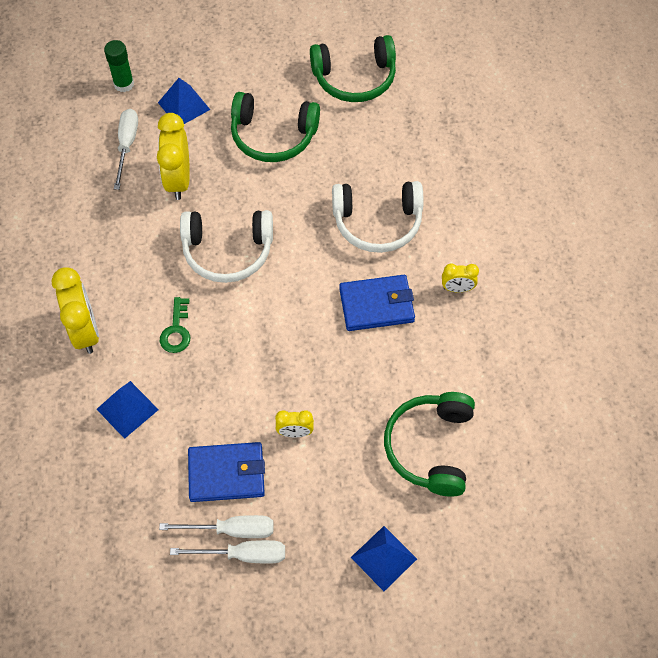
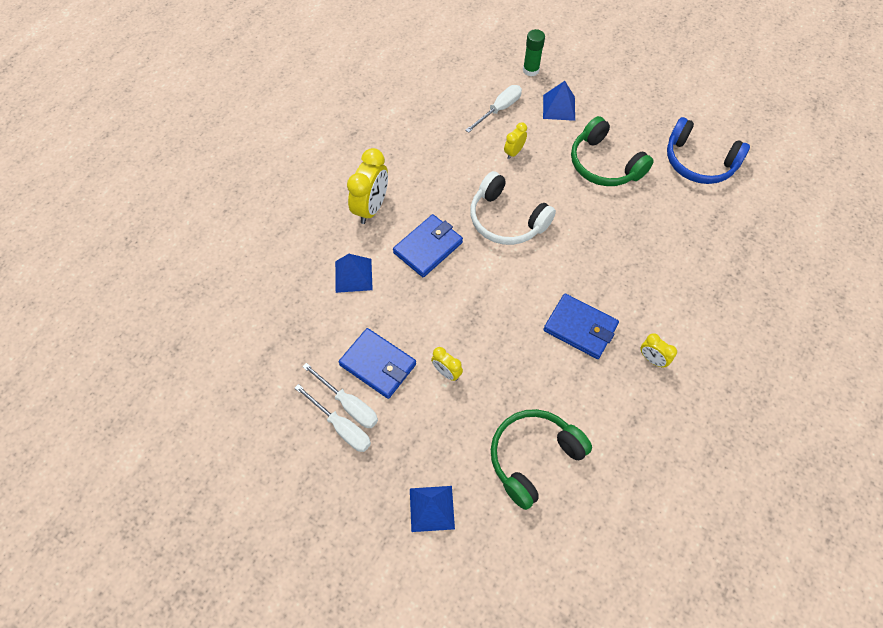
camera: 40 degrees right, 0 degrees up
yellow clock [157,113,190,200] -> yellow clock [504,122,527,159], size x0.53
green key [160,297,190,353] -> blue wallet [393,214,463,277]
green headphones [310,35,396,102] -> blue headphones [667,117,750,184]
white headphones [332,181,424,253] -> none

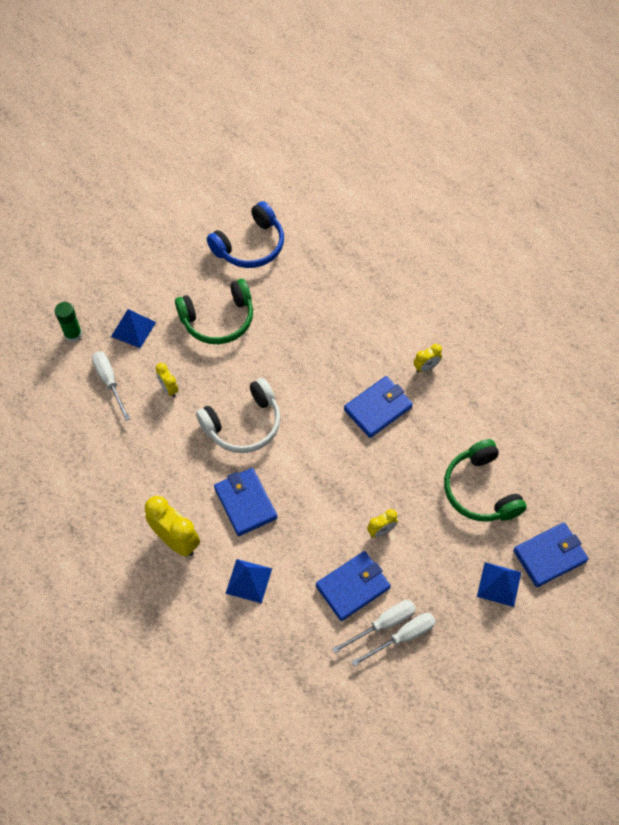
camera: 70 degrees left, 0 degrees up
none -> blue wallet [513,523,588,587]

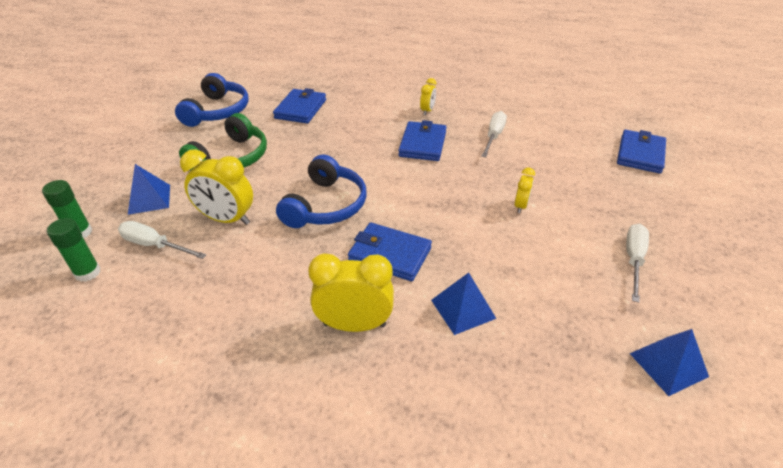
camera: 40 degrees left, 20 degrees down
yellow clock [155,363,178,397] -> yellow clock [180,149,253,225], size x1.89
white headphones [196,378,281,453] -> blue headphones [276,154,367,228]
blue wallet [316,551,391,621] -> blue wallet moved to [273,88,326,123]
white screwdriver [332,600,416,653] -> white screwdriver moved to [481,111,507,157]
green headphones [444,439,527,522] -> none
blue pyramid [477,562,521,607] -> blue pyramid moved to [629,329,709,396]
none -> green glue stick [47,218,101,282]

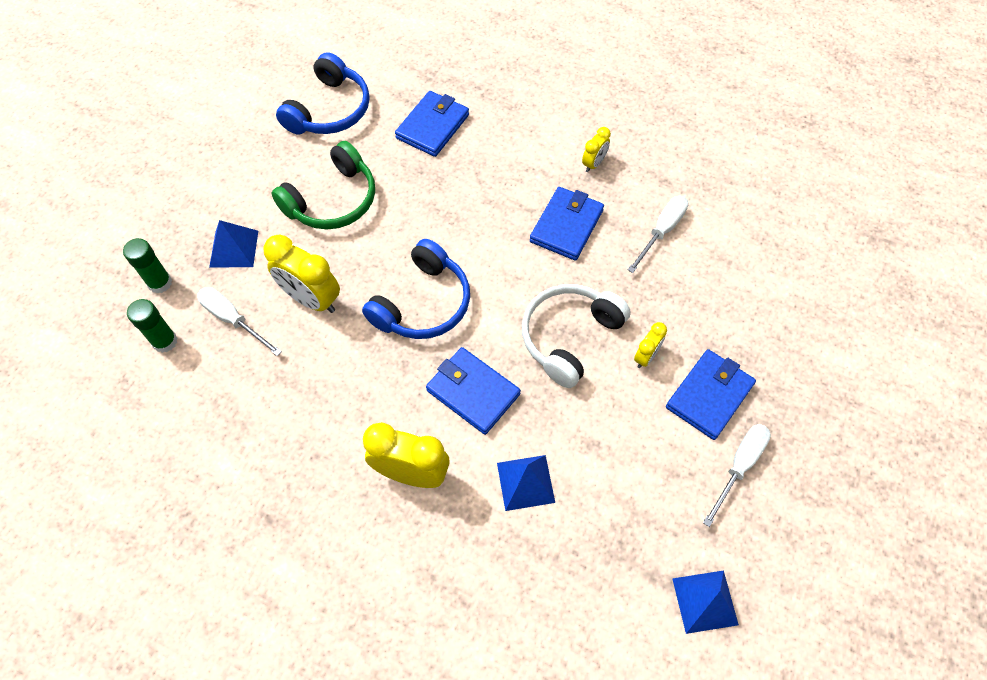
camera: 15 degrees right, 20 degrees up
blue wallet [617,130,666,174] -> blue wallet moved to [666,349,756,440]
none -> white headphones [522,284,631,388]

